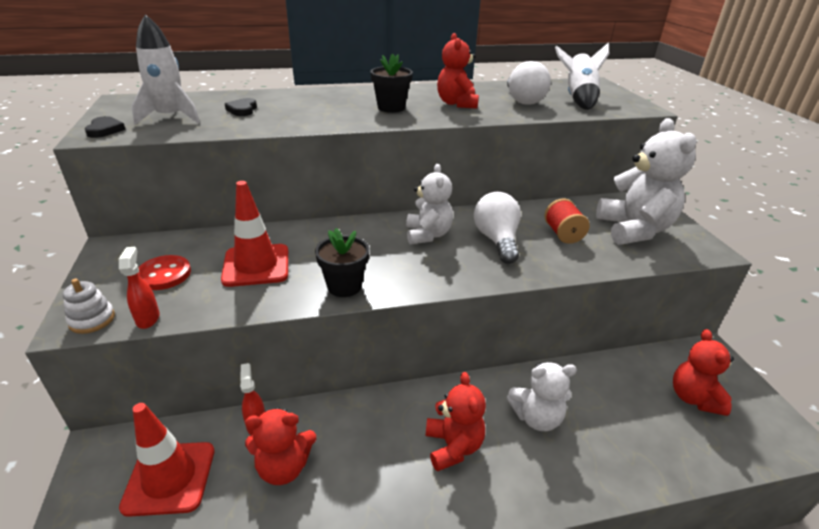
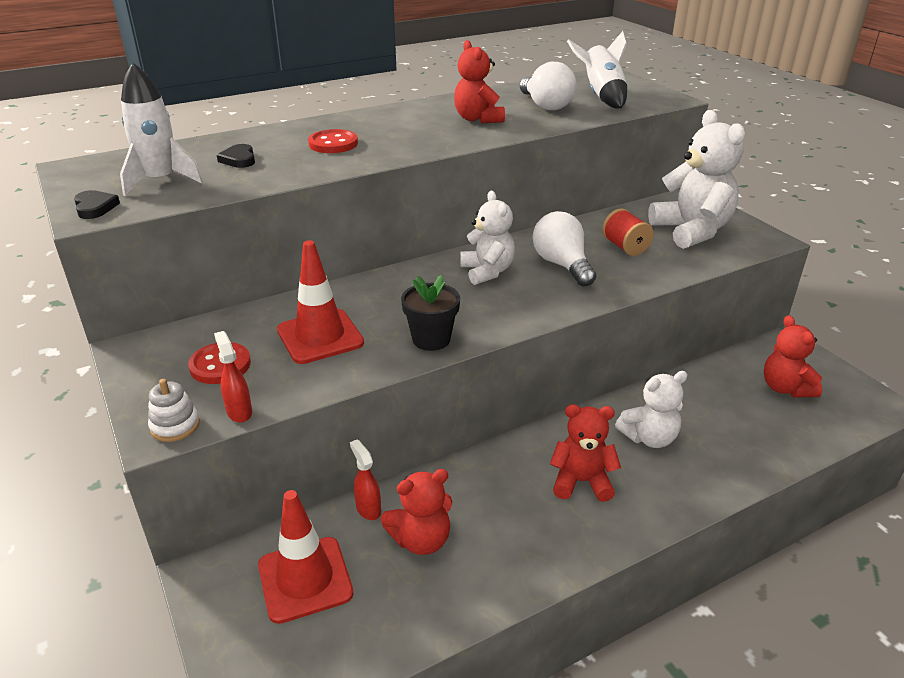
camera: 15 degrees left, 0 degrees up
black flower pot [370,54,413,113] -> none
red teddy bear [426,372,486,471] -> red teddy bear turned 60 degrees counterclockwise [550,404,621,502]
none -> red button [308,129,358,153]

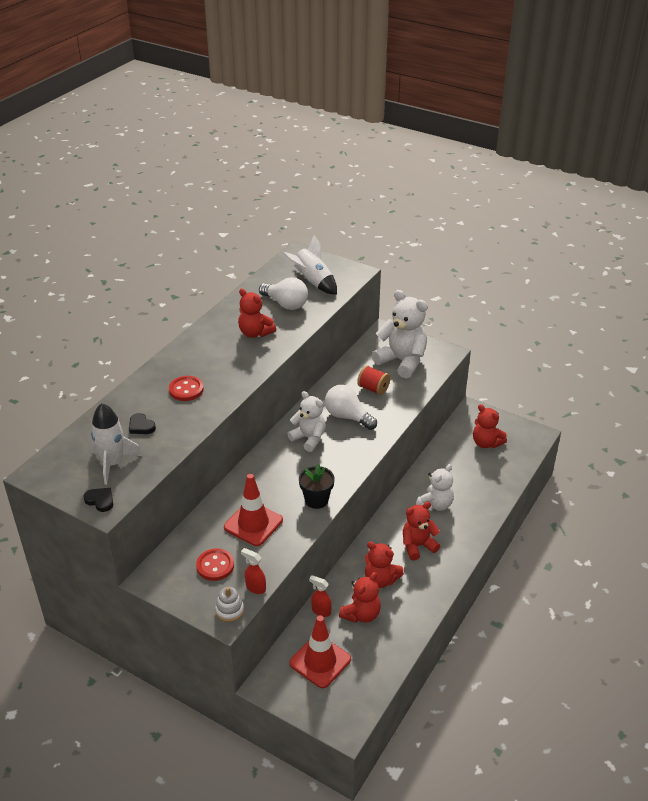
camera: 30 degrees left, 5 degrees up
none -> red teddy bear [365,542,404,588]

